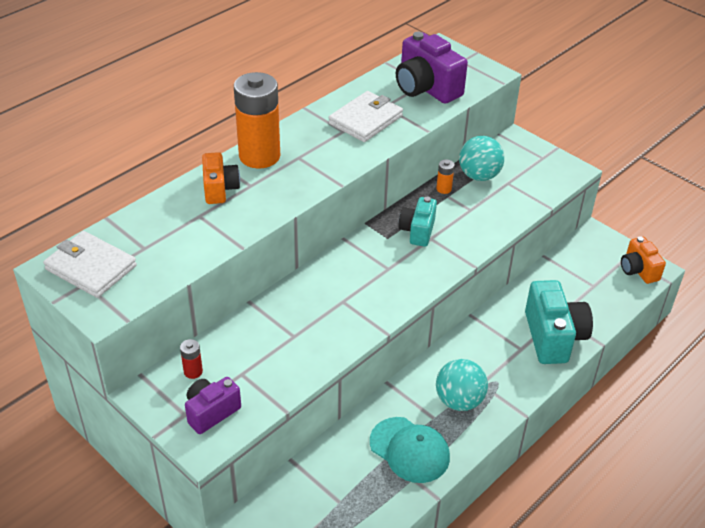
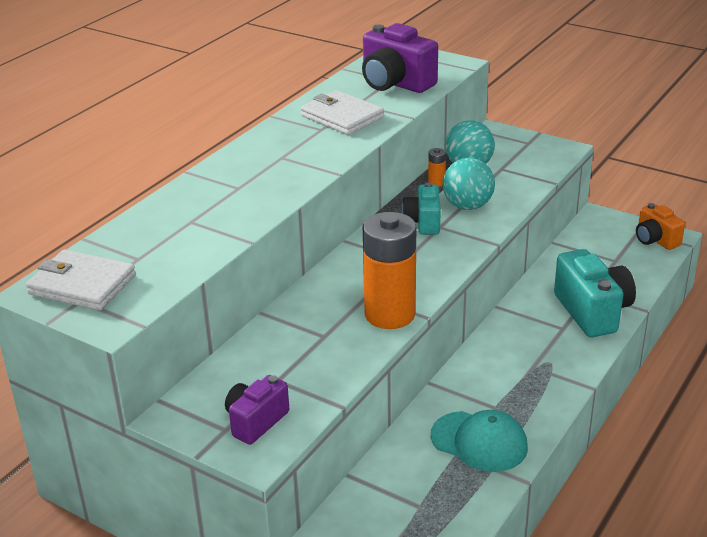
camera: 10 degrees left, 10 degrees down
red battery [180,339,203,379] -> none
orange camera [202,152,240,204] -> none
orange battery [234,72,280,169] -> orange battery moved to [363,212,416,329]
white wallet [329,91,403,142] -> white wallet turned 75 degrees counterclockwise [301,90,384,135]
turquoise ball [436,359,488,411] -> turquoise ball moved to [442,158,495,210]

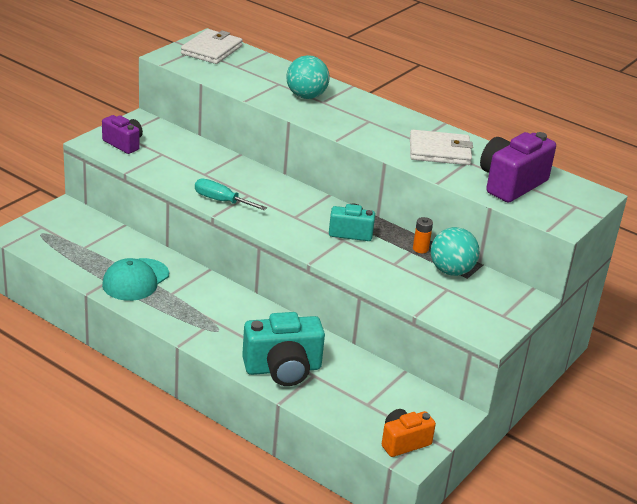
camera: 90 degrees right, 0 degrees up
white wallet [301,90,384,135] -> white wallet turned 45 degrees clockwise [410,130,473,165]
orange battery [363,212,416,329] -> turquoise screwdriver [195,178,267,210]
turquoise ball [442,158,495,210] -> turquoise ball moved to [286,55,330,99]

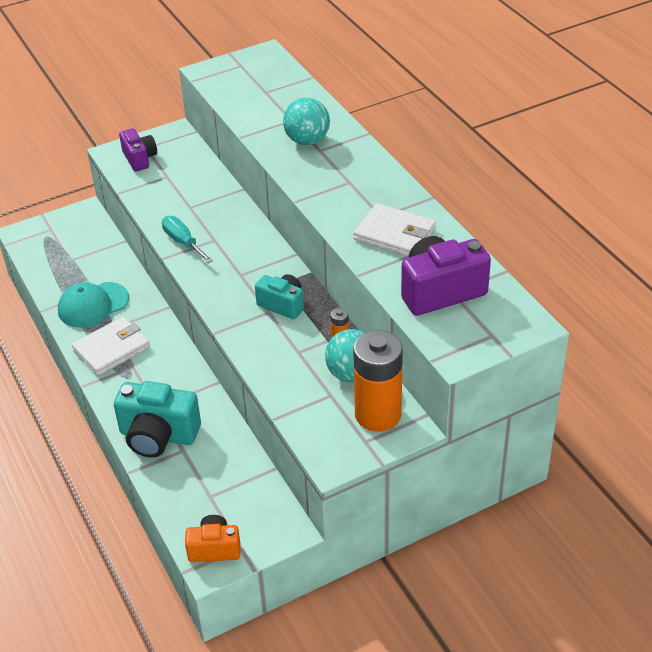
camera: 30 degrees right, 10 degrees up
white wallet [181,29,243,64] -> white wallet moved to [72,316,150,376]
none -> orange battery [353,330,403,432]

